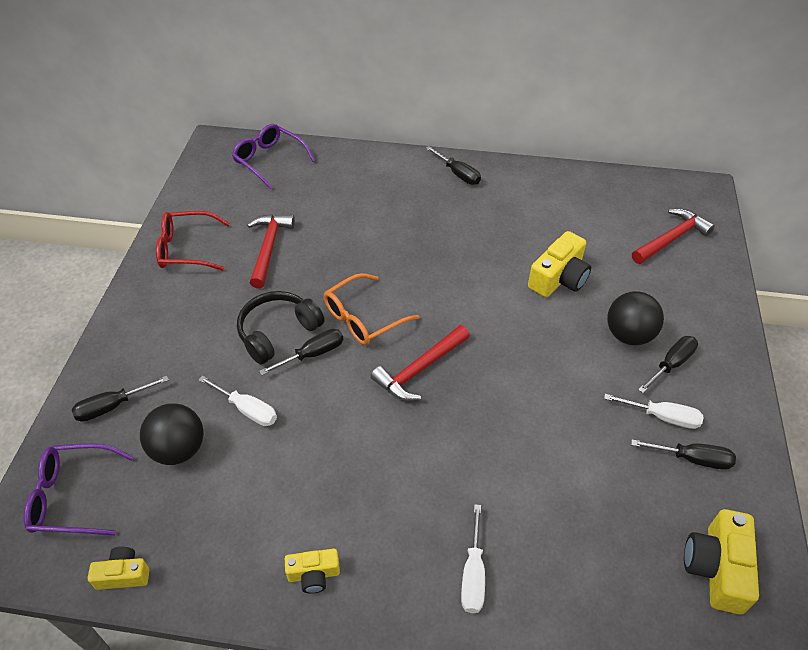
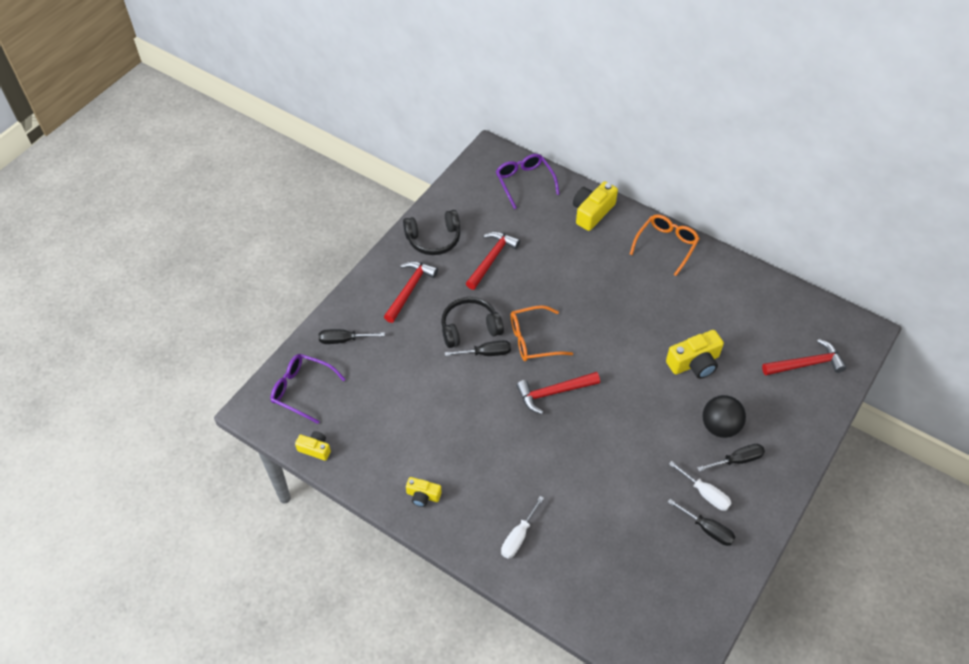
camera: 25 degrees right, 5 degrees up
black ball [140,403,204,465] -> none
red glasses [156,211,230,271] -> black headphones [403,210,460,255]
white screwdriver [199,376,277,426] -> none
black screwdriver [426,146,481,185] -> orange glasses [630,214,700,276]
yellow camera [684,509,759,614] -> yellow camera moved to [573,181,618,231]
none -> red hammer [384,261,438,323]

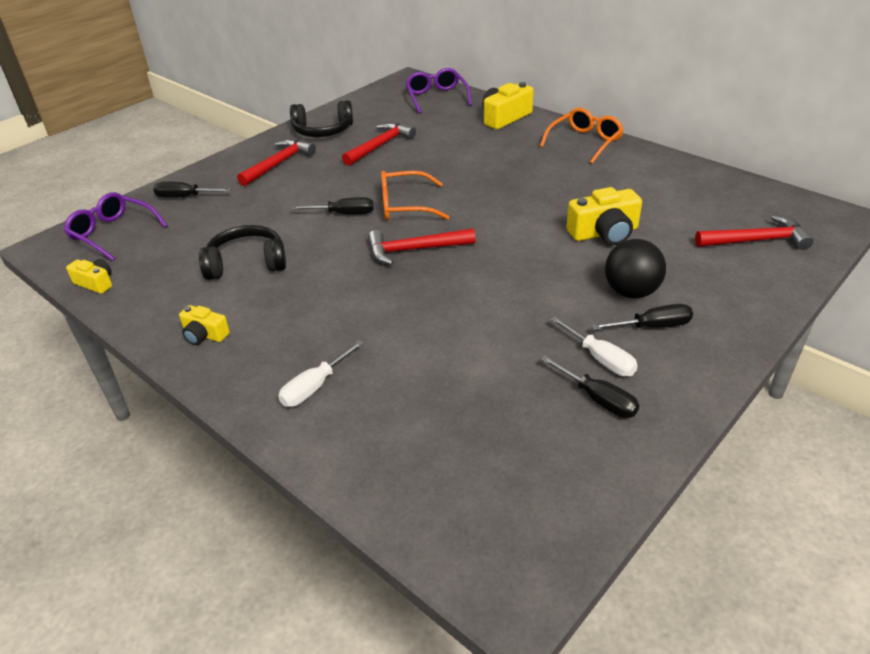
camera: 10 degrees right, 15 degrees down
black headphones [441,297,504,348] -> black headphones moved to [199,225,286,280]

